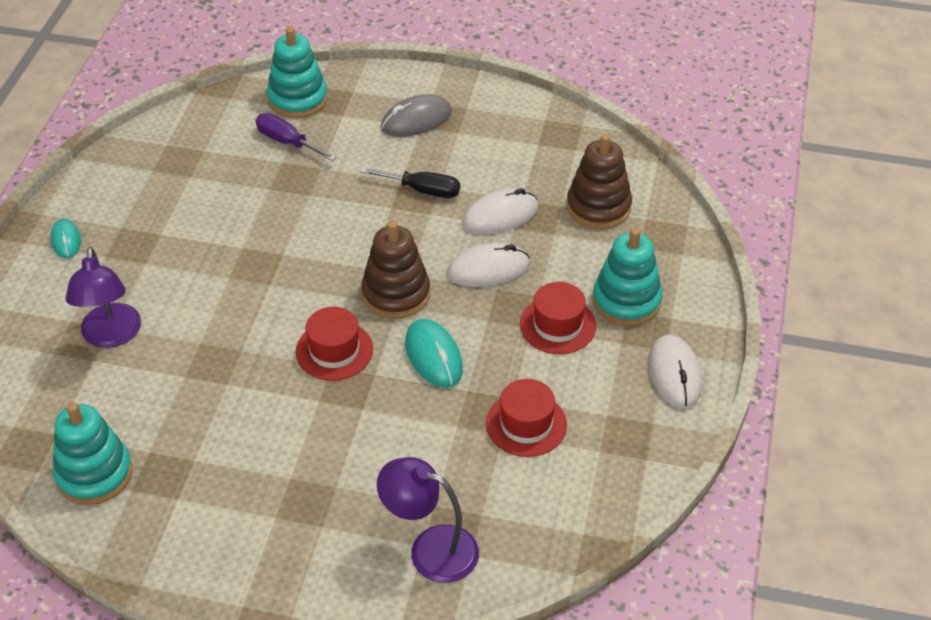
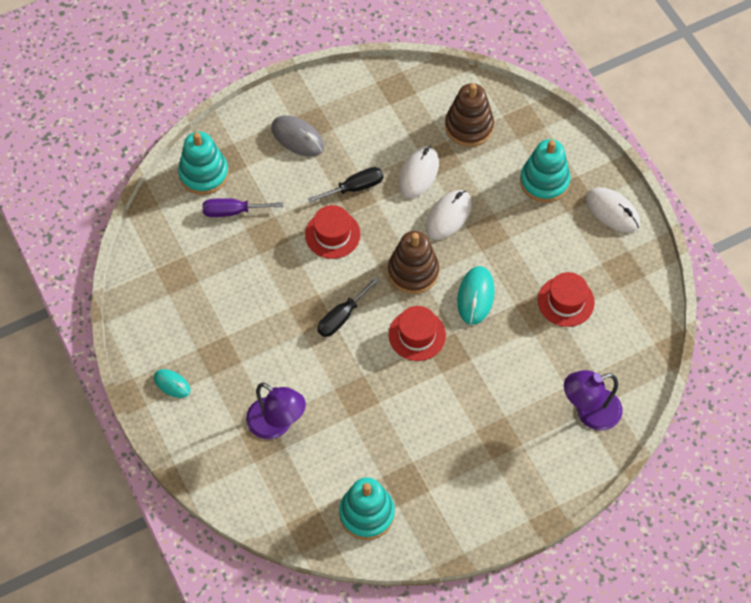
camera: 40 degrees left, 15 degrees up
grey mouse [381,94,452,137] -> grey mouse turned 75 degrees counterclockwise [271,115,324,157]
turquoise mouse [405,319,463,388] -> turquoise mouse turned 75 degrees clockwise [457,266,495,325]
red hat [520,282,596,354] -> red hat moved to [305,205,360,259]
none -> black screwdriver [317,277,379,337]

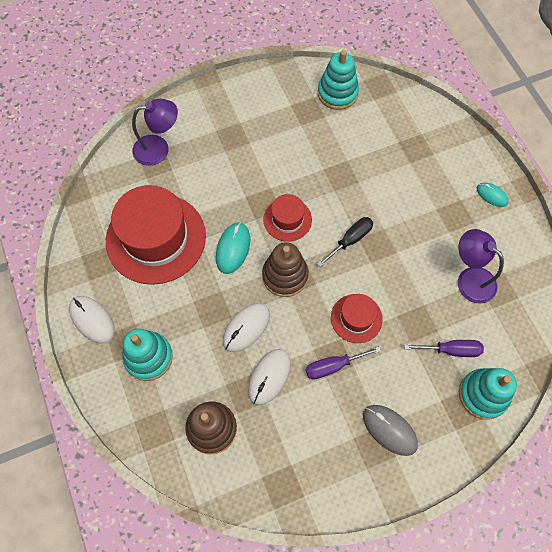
camera: 175 degrees left, 5 degrees up
purple lamp [246,382,306,439] -> purple lamp moved to [458,229,504,304]
black screwdriver [307,167,383,203] -> purple screwdriver [306,346,381,380]
red hat [538,272,595,327] -> red hat [106,185,206,285], size x2.03

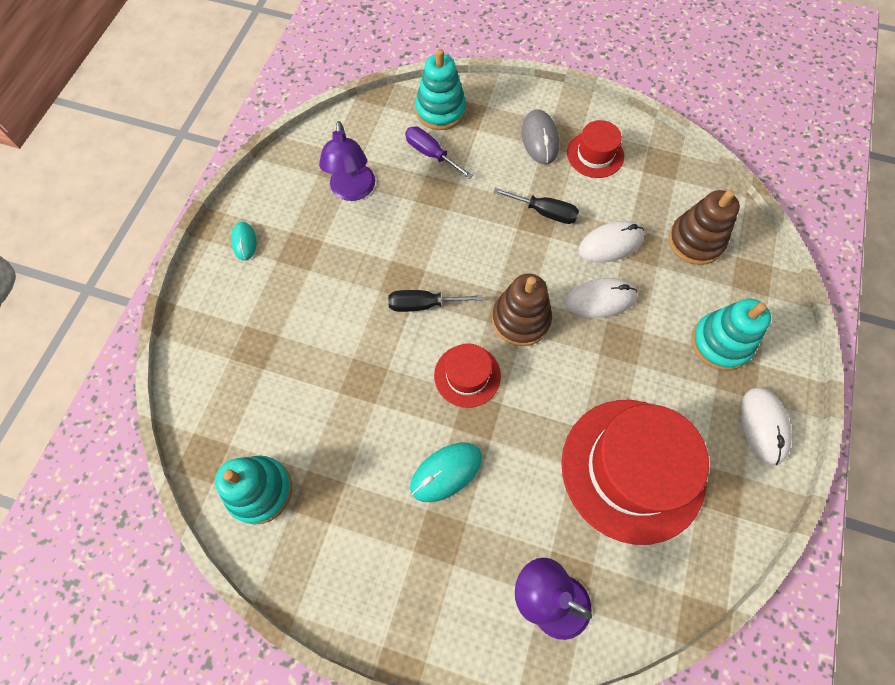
camera: 140 degrees left, 0 degrees up
turquoise mouse [216,222,250,274] -> turquoise mouse moved to [410,442,482,502]
purple screwdriver [306,346,381,380] -> black screwdriver [493,188,579,224]
red hat [331,294,383,343] -> red hat moved to [567,120,624,178]

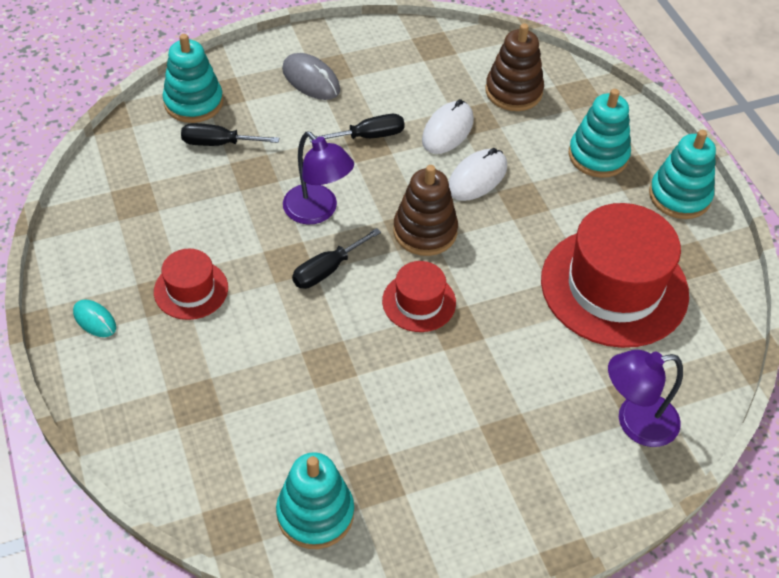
camera: 40 degrees left, 15 degrees down
purple lamp [319,121,375,201] -> purple lamp moved to [283,132,354,225]
purple screwdriver [405,126,473,179] -> black screwdriver [181,123,279,146]
turquoise mouse [410,442,482,502] -> none
red hat [567,120,624,178] -> red hat moved to [154,248,228,320]
white mouse [741,387,792,466] -> turquoise stacking toy [649,130,716,219]

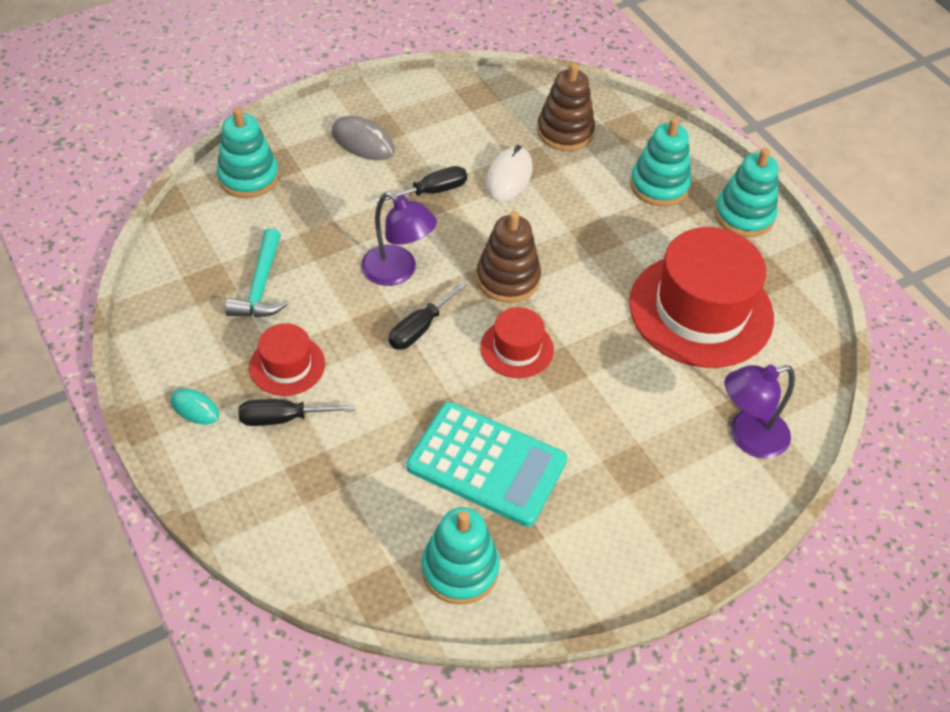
camera: 10 degrees left, 0 degrees up
black screwdriver [181,123,279,146] -> black screwdriver moved to [238,399,354,426]
white mouse [448,148,507,201] -> none
none -> turquoise hammer [225,228,289,317]
none -> turquoise calculator [407,402,567,527]

